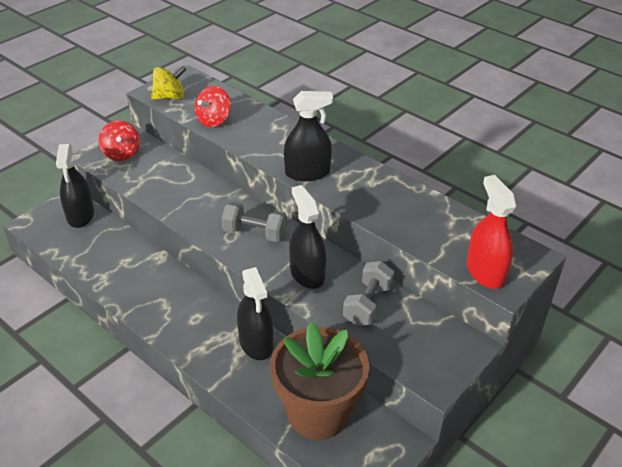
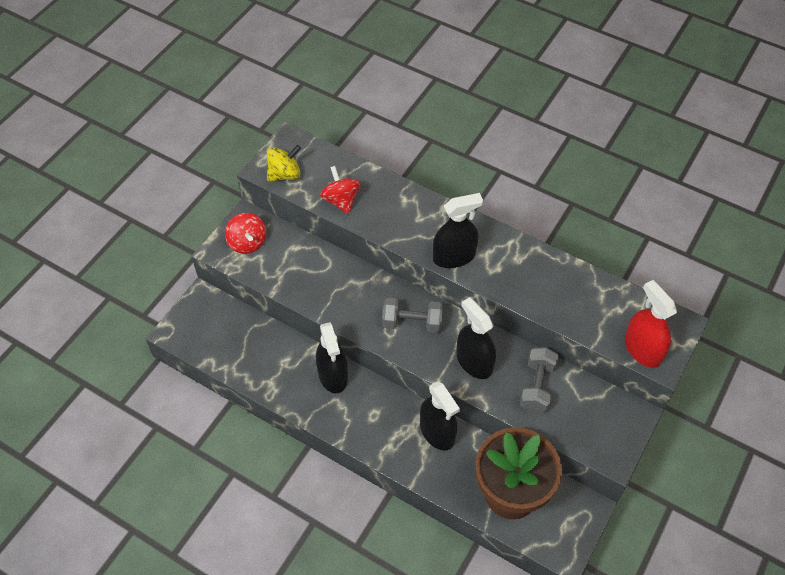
camera: 10 degrees left, 15 degrees up
black spray bottle [56,144,94,228] -> black spray bottle moved to [316,322,348,393]
red spinning top [195,86,231,127] -> red spinning top turned 135 degrees clockwise [320,166,360,214]

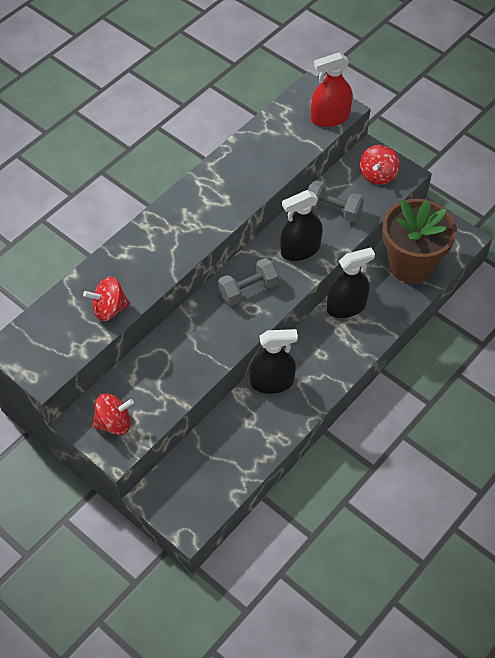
camera: 80 degrees left, 0 degrees up
yellow spinning top [267,145,301,182] -> none
grey dumbbell [382,298,443,333] -> grey dumbbell turned 45 degrees clockwise [218,258,279,305]
black spray bottle [433,193,483,268] -> none
none -> red spinning top [360,145,399,185]

